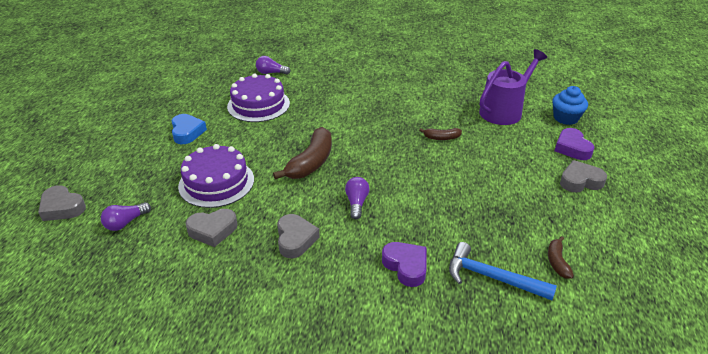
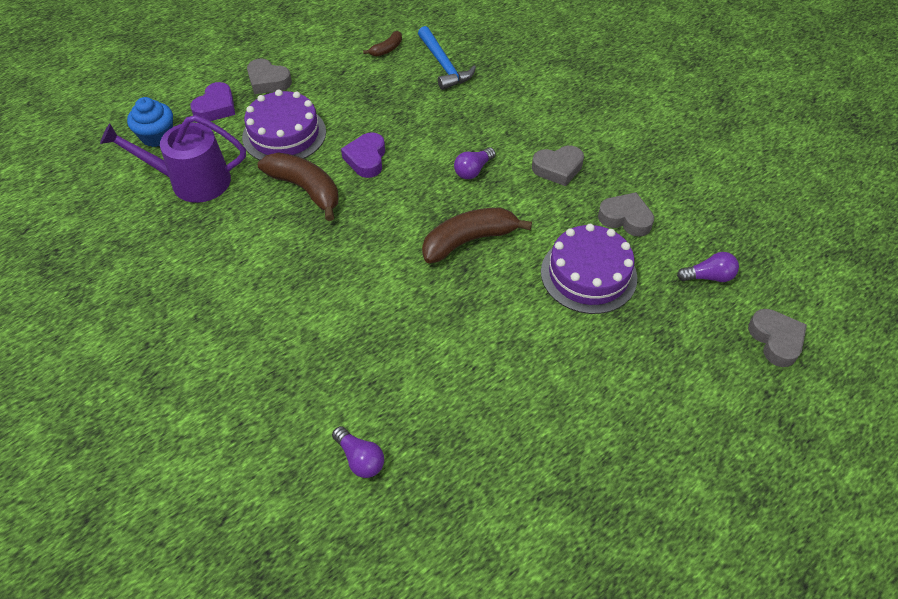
camera: 140 degrees left, 15 degrees up
blue heart [172,114,207,144] -> none
purple cake [227,73,290,122] -> purple cake moved to [242,90,326,160]
grey heart [277,214,320,258] -> grey heart turned 135 degrees counterclockwise [532,146,584,186]
purple heart [382,242,427,287] -> purple heart moved to [341,132,385,178]
brown banana [419,128,462,140] -> brown banana [258,152,339,221], size x1.97

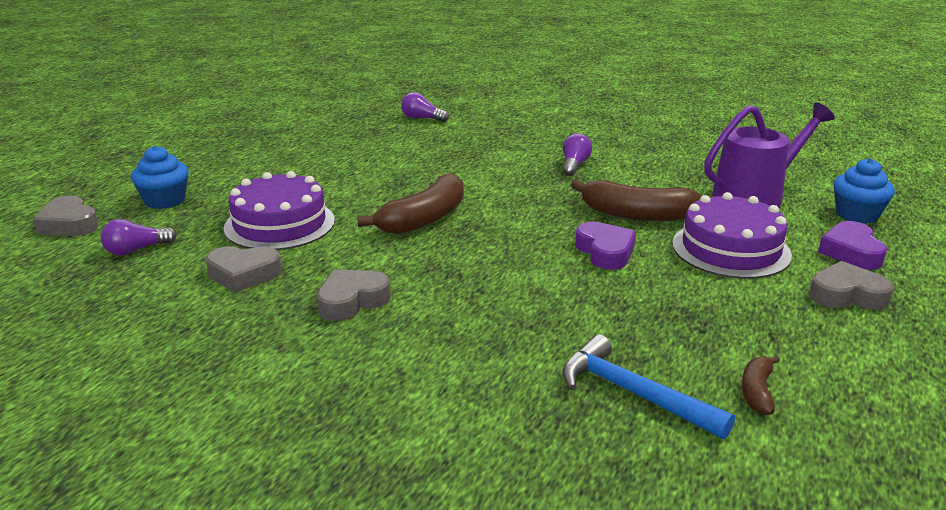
camera: 155 degrees right, 25 degrees down
purple light bulb [454,147,496,179] -> purple light bulb moved to [563,133,592,176]
none -> blue cupcake [131,146,189,209]

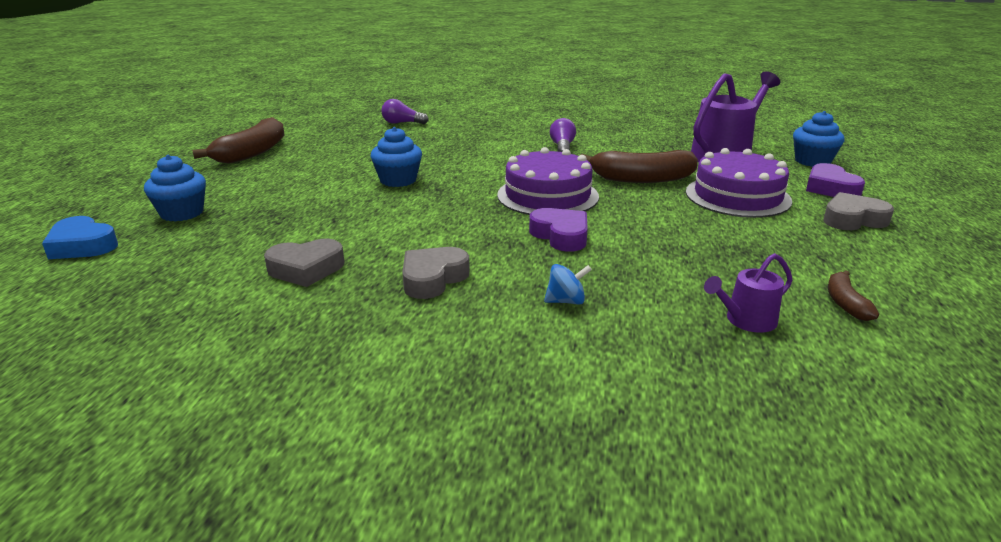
camera: 15 degrees left, 0 degrees up
grey heart [33,195,99,236] -> blue heart [42,216,118,259]
purple light bulb [101,219,177,256] -> none
purple cake [224,171,335,250] -> purple cake moved to [497,147,599,215]
brown banana [357,173,464,234] -> brown banana moved to [192,117,285,164]
blue hammer [562,334,735,439] -> purple watering can [704,253,793,333]
purple heart [575,222,636,270] -> purple heart moved to [529,208,588,252]
none -> blue cupcake [371,127,422,187]
none -> blue spinning top [544,264,592,305]

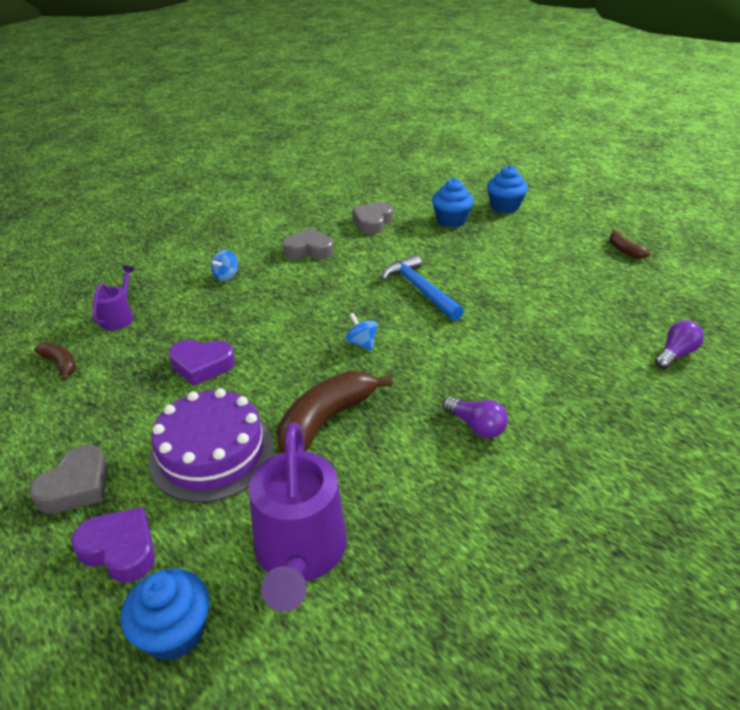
camera: 130 degrees right, 10 degrees up
blue heart [42,216,118,259] -> none
brown banana [192,117,285,164] -> brown banana [609,230,650,259], size x0.51
blue cupcake [371,127,422,187] -> blue cupcake moved to [432,178,474,228]
grey heart [402,247,470,299] -> grey heart turned 75 degrees counterclockwise [283,228,334,259]
purple cake [497,147,599,215] -> blue spinning top [345,313,378,351]
purple heart [529,208,588,252] -> purple heart moved to [169,340,235,386]
none -> blue hammer [381,254,464,321]

